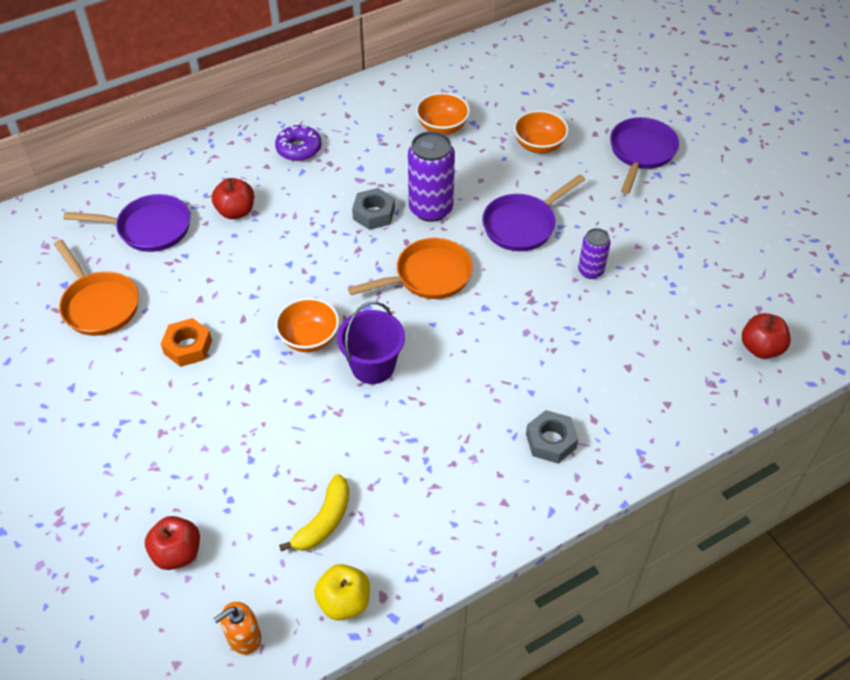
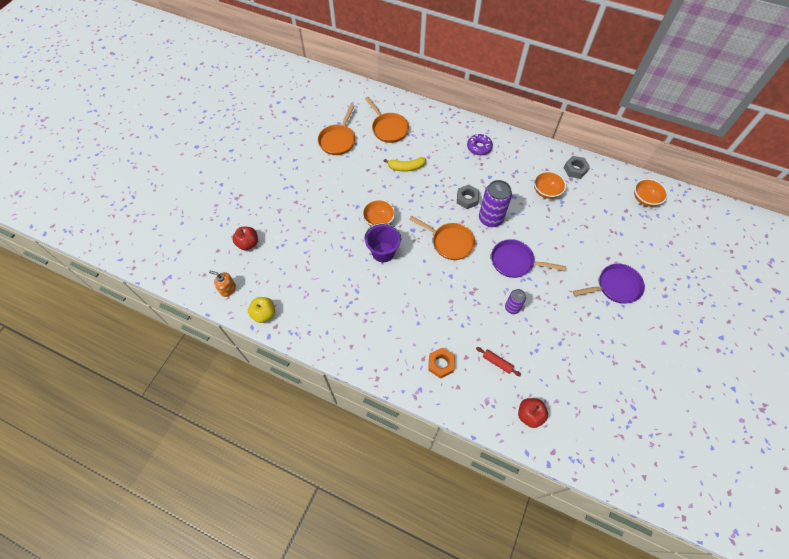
camera: 55 degrees right, 10 degrees up
purple pan [63,194,191,252] -> orange pan [365,97,409,143]
orange nut [161,318,212,367] -> orange nut moved to [428,348,455,379]
red apple [212,178,254,219] -> none
yellow banana [279,474,349,551] -> yellow banana moved to [384,157,426,172]
orange bowl [514,110,569,154] -> orange bowl moved to [634,179,668,207]
grey nut [526,410,578,463] -> grey nut moved to [564,156,590,179]
none -> red rolling pin [476,347,521,376]

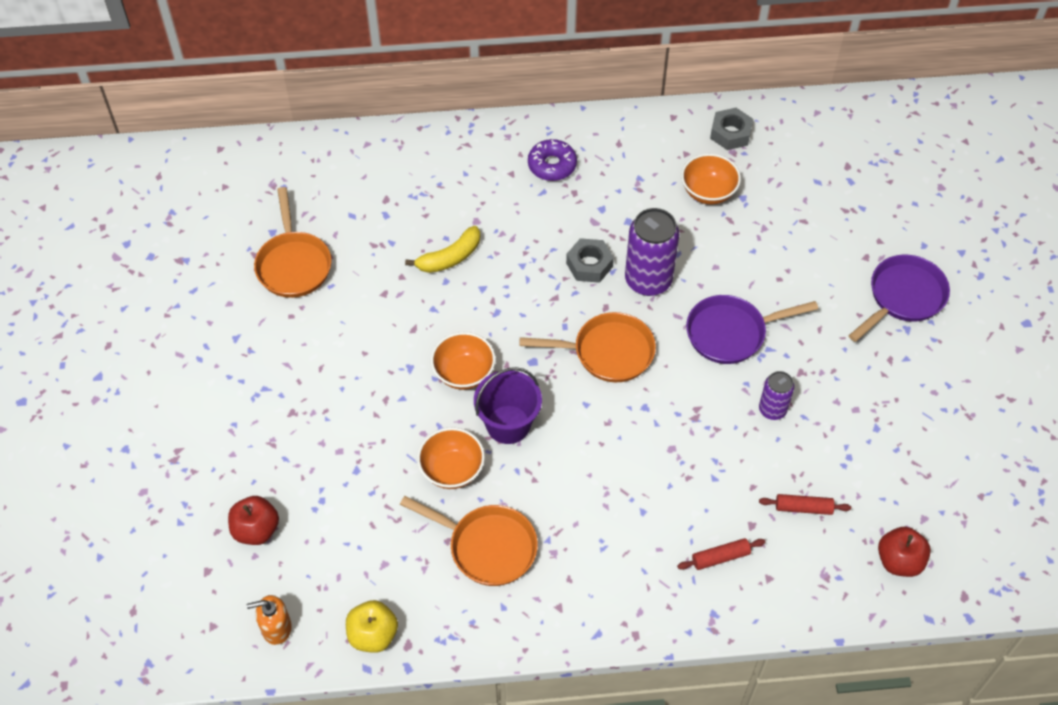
camera: 30 degrees left, 5 degrees down
orange pan [365,97,409,143] -> orange pan moved to [400,496,538,586]
orange nut [428,348,455,379] -> red rolling pin [677,538,766,570]
orange bowl [634,179,668,207] -> orange bowl moved to [417,428,485,489]

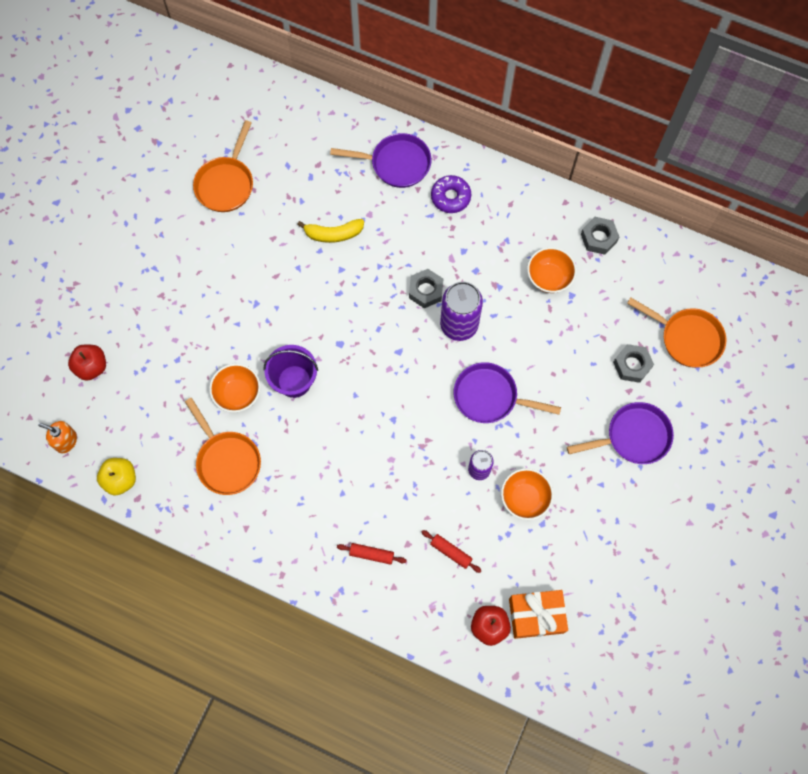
camera: 30 degrees right, 15 degrees up
orange bowl [431,332,496,390] -> orange bowl moved to [501,468,554,520]
orange pan [519,312,656,382] -> orange pan moved to [627,297,726,368]
none -> purple pan [330,133,431,188]
none -> orange gift [509,590,568,639]
none -> grey nut [613,344,654,383]

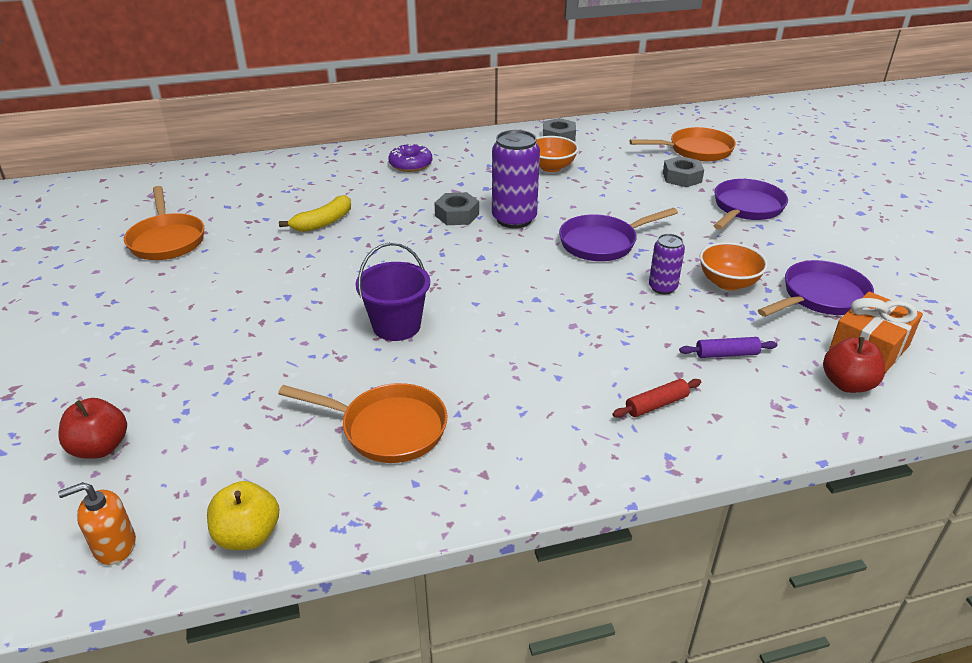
camera: 40 degrees left, 35 degrees down
orange bowl [209,364,261,412] -> none
purple pan [330,133,431,188] -> purple pan moved to [758,260,874,317]
red rolling pin [421,530,482,573] -> purple rolling pin [679,337,777,358]

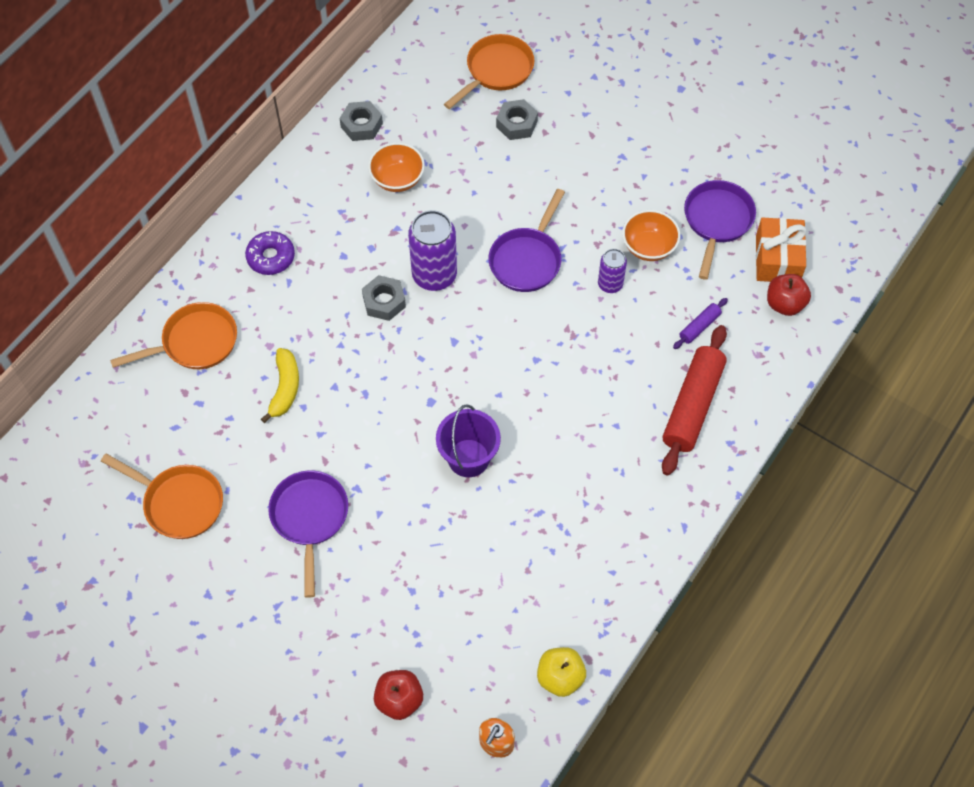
camera: 40 degrees left, 25 degrees up
orange pan [278,383,447,463] -> orange pan moved to [110,302,237,369]
red rolling pin [613,379,701,418] -> red rolling pin [662,325,727,476], size x2.15
purple pan [713,179,788,230] -> purple pan moved to [268,470,348,598]

